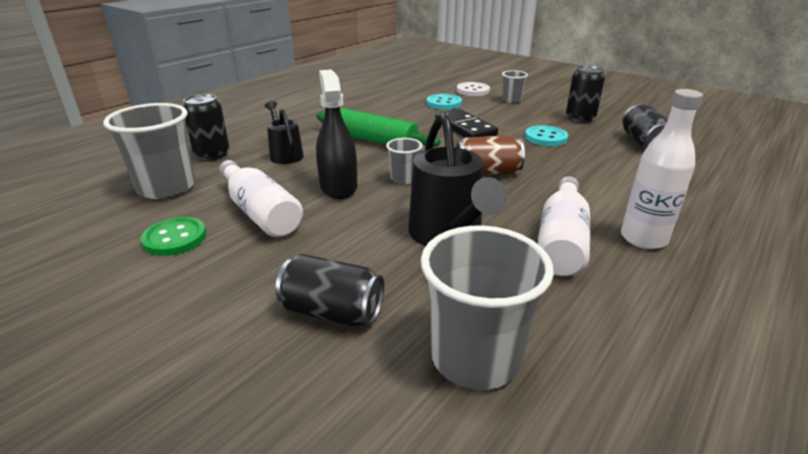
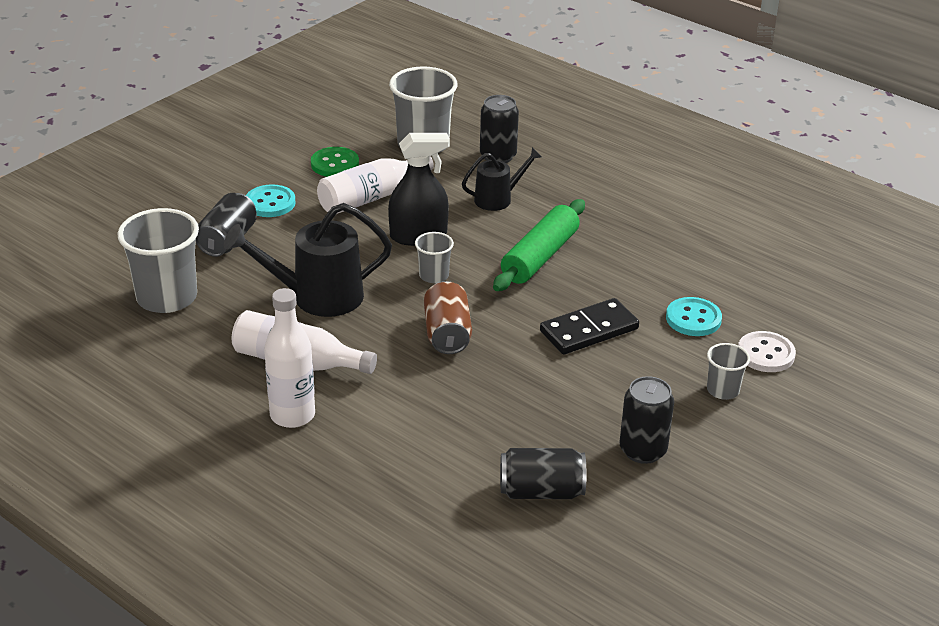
camera: 90 degrees right, 5 degrees up
turquoise button [525,125,568,146] -> turquoise button moved to [246,184,296,217]

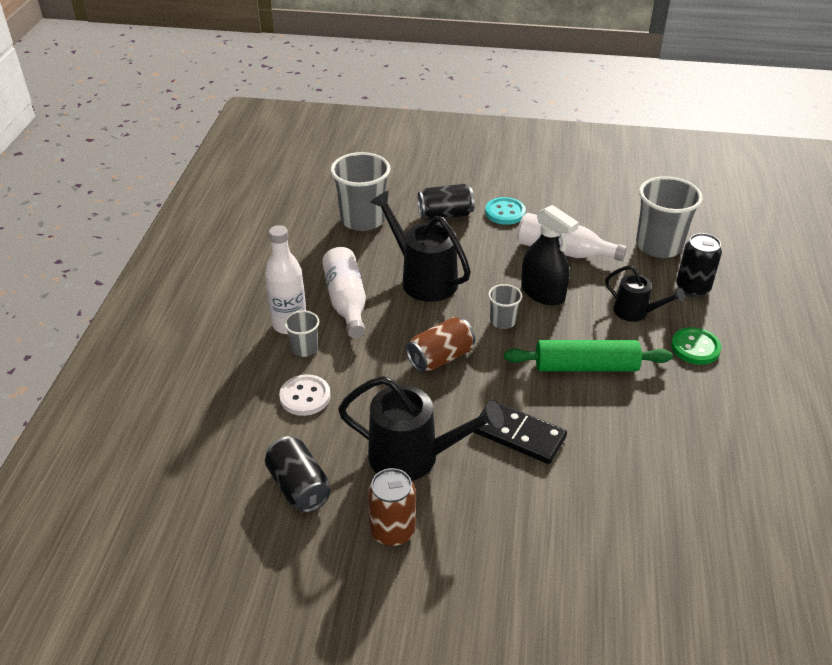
camera: 60 degrees right, 5 degrees up
green button [311,147,359,177] -> green button moved to [671,327,722,365]
black can [619,376,674,464] -> brown can [368,468,416,546]
turquoise button [666,297,722,336] -> none
grey cup [707,343,750,400] -> grey cup moved to [284,310,319,357]
white button [738,331,796,372] -> white button moved to [279,374,331,416]
none -> black watering can [338,376,504,481]

